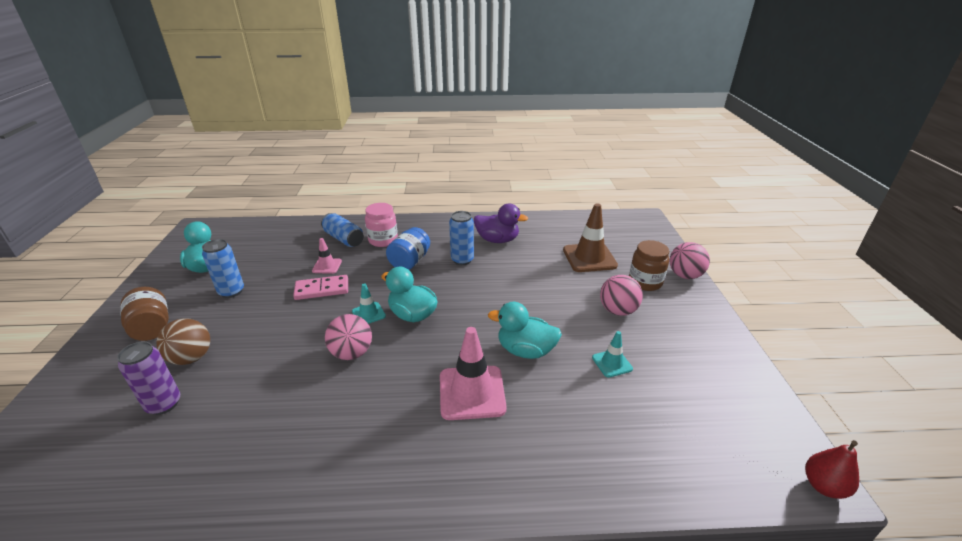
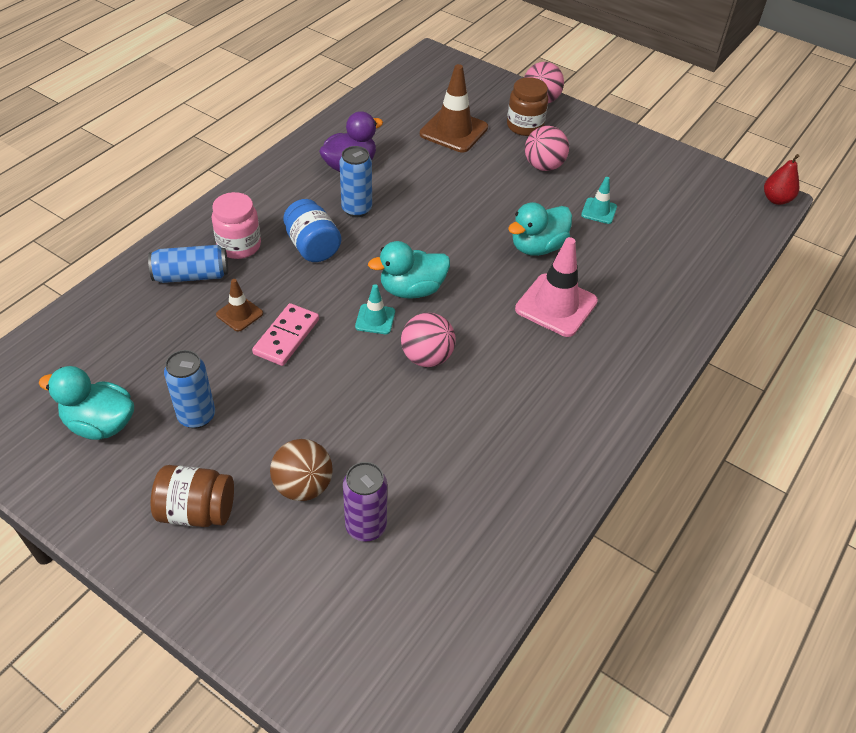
camera: 55 degrees left, 15 degrees up
pink traffic cone [312,238,342,274] -> brown traffic cone [216,279,263,332]

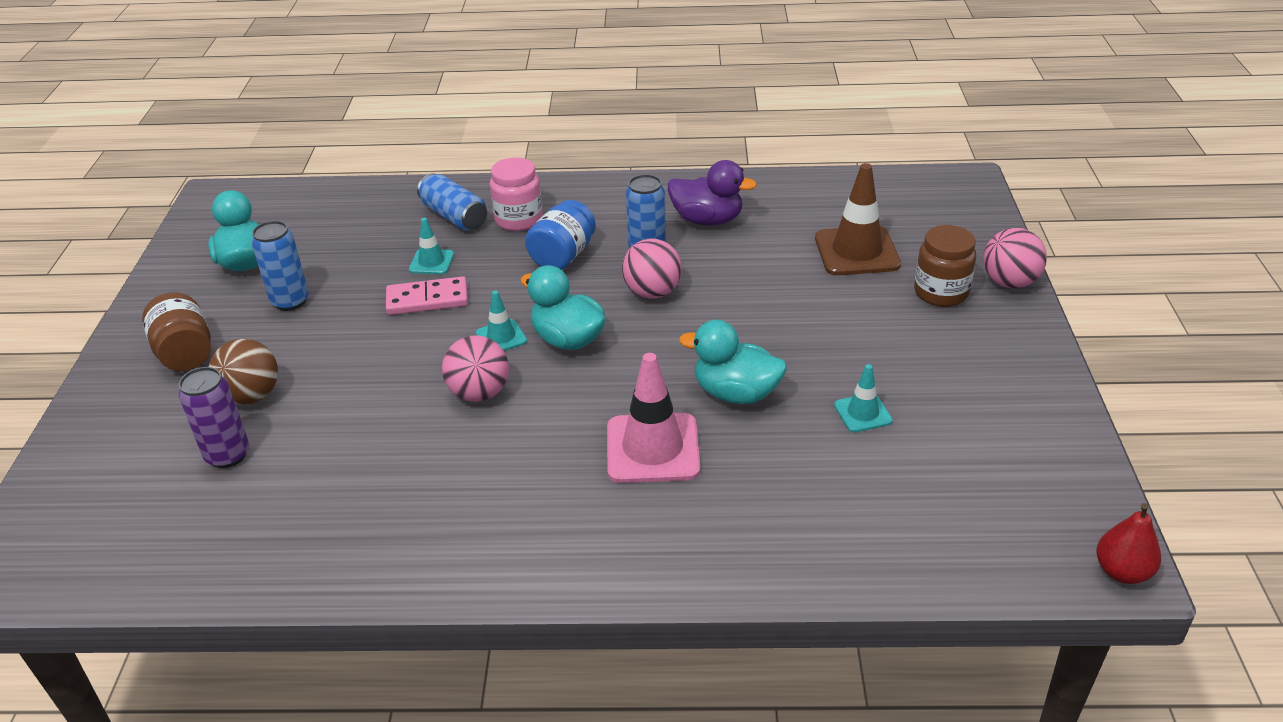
camera: 60 degrees right, 10 degrees down
brown traffic cone [216,279,263,332] -> turquoise traffic cone [409,218,454,274]
pink ball [525,126,569,171] -> pink ball moved to [622,239,682,299]

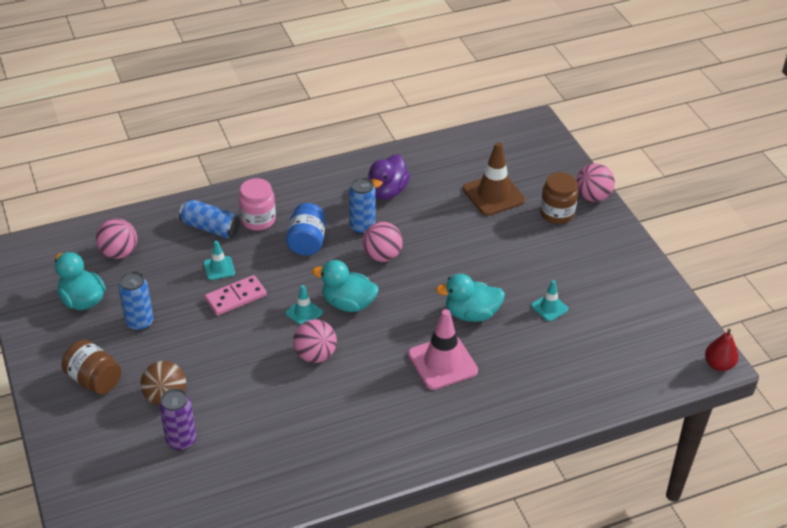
camera: 25 degrees left, 5 degrees up
purple duck [668,160,757,226] -> purple duck turned 120 degrees clockwise [367,154,410,200]
none -> pink ball [96,218,137,259]

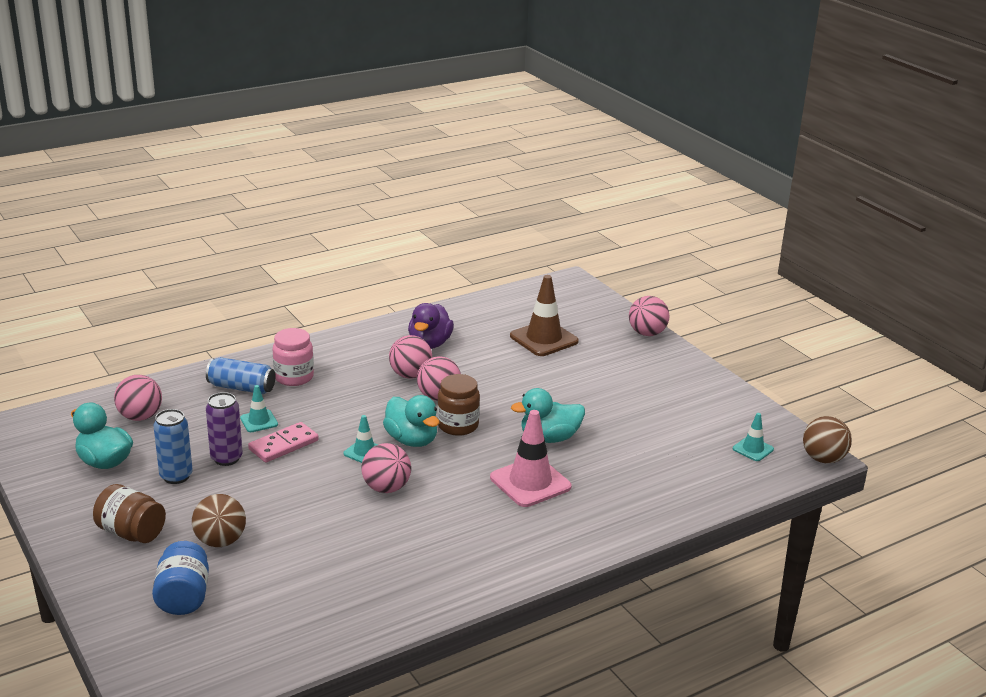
camera: 10 degrees left, 15 degrees down
purple can [159,388,196,451] -> purple can moved to [206,392,243,466]
blue jar [286,203,326,255] -> blue jar moved to [152,541,209,615]
turquoise duck [312,260,378,312] -> turquoise duck turned 135 degrees counterclockwise [383,395,439,447]
blue can [349,177,376,235] -> pink ball [389,335,432,378]
turquoise traffic cone [531,280,568,321] -> turquoise traffic cone moved to [733,413,774,461]
brown jar [540,172,578,224] -> brown jar moved to [437,374,480,436]
red pear [705,329,739,371] -> brown ball [803,416,852,464]

